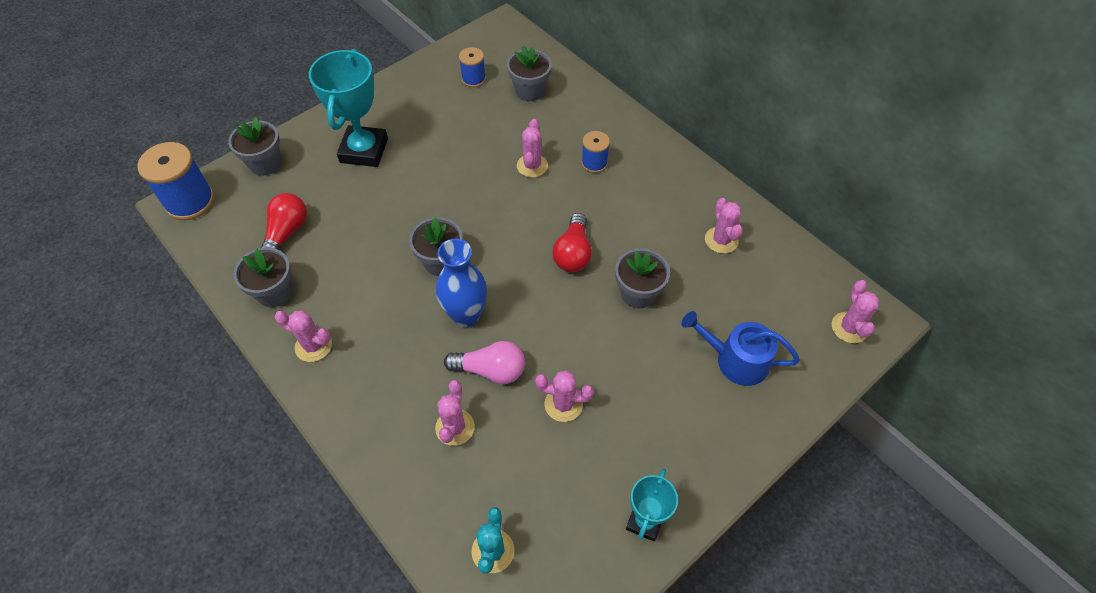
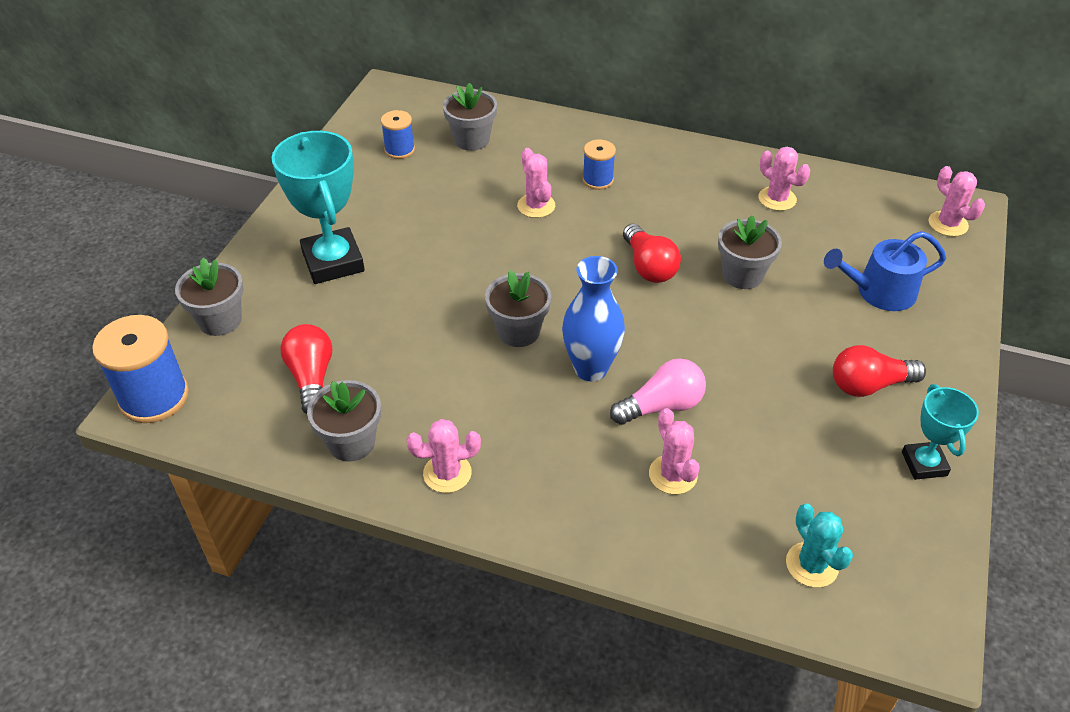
camera: 30 degrees left, 10 degrees down
pink cactus [535,370,594,422] -> none
none -> red light bulb [833,345,926,397]

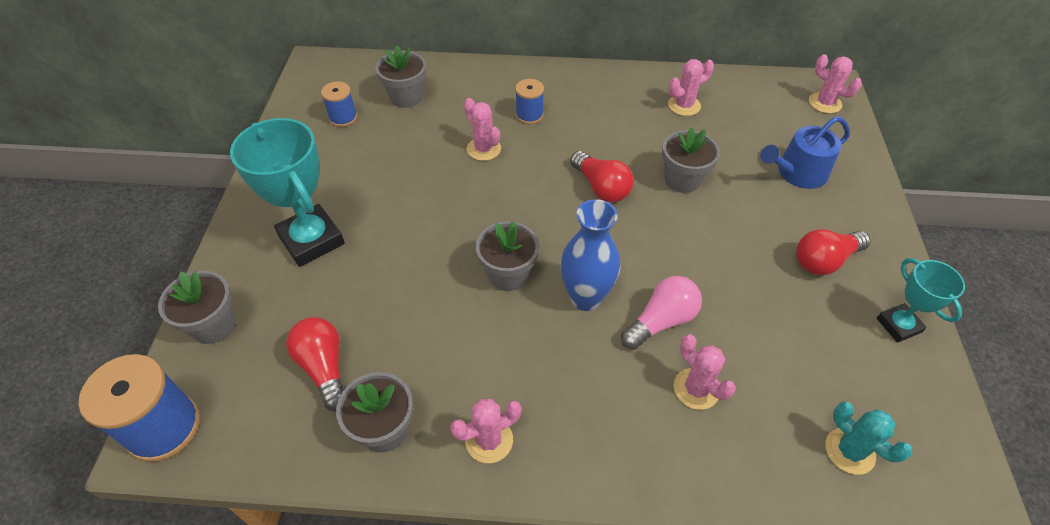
camera: 15 degrees left, 5 degrees up
pink cactus [758,147,810,211] -> pink cactus turned 60 degrees counterclockwise [668,59,714,116]

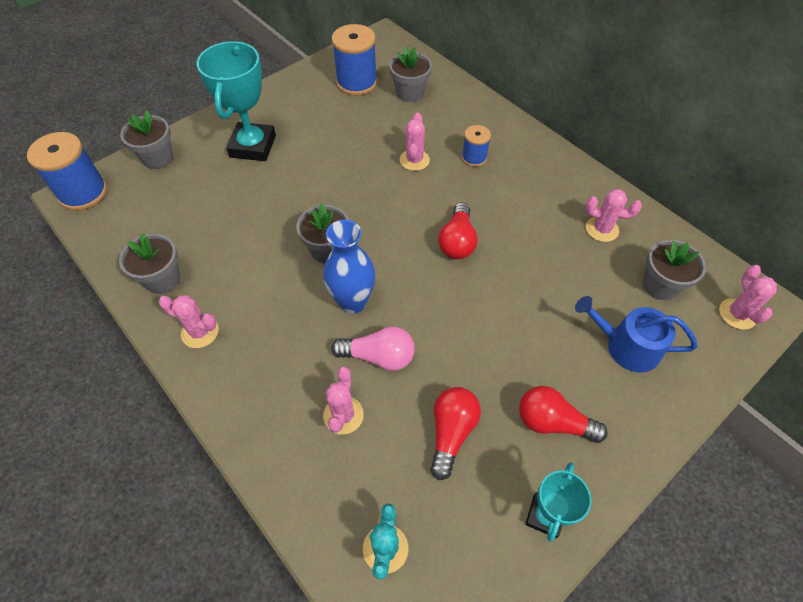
camera: 45 degrees right, 5 degrees up
red light bulb [286,317,344,411] -> red light bulb moved to [430,387,481,480]
blue spool [321,81,357,127] -> blue spool [332,24,377,96], size x1.79
grey flower pot [662,128,720,193] -> grey flower pot moved to [643,240,706,300]

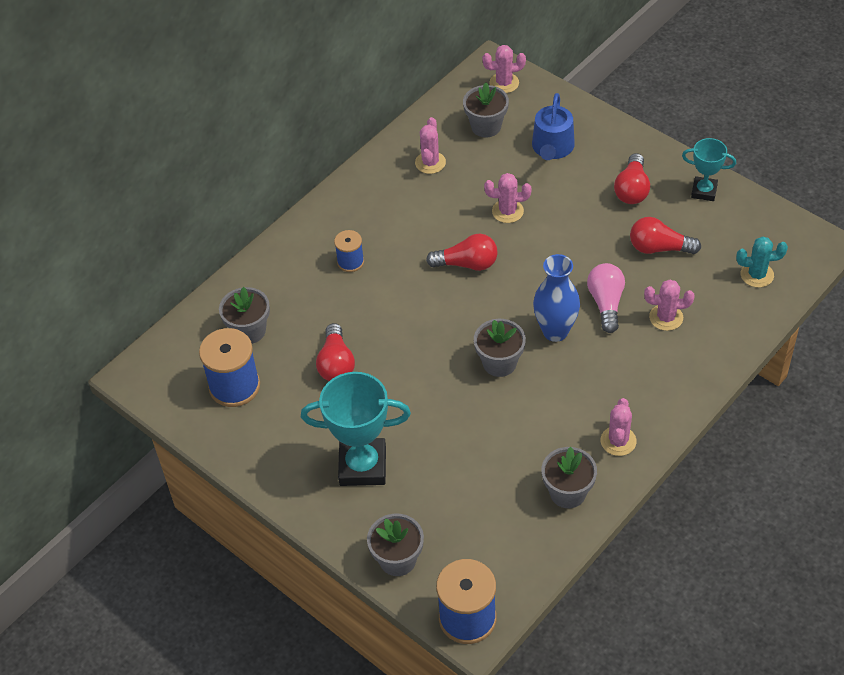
camera: 95 degrees left, 5 degrees down
pink cactus [400,112,430,171] -> pink cactus moved to [484,173,531,223]
none -> red light bulb [316,323,355,381]

